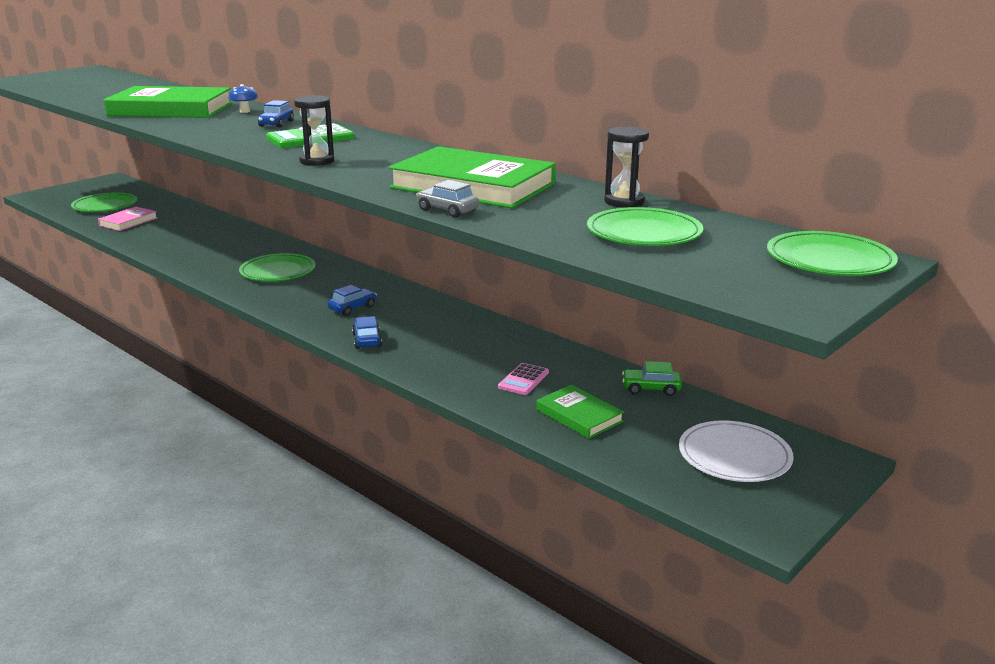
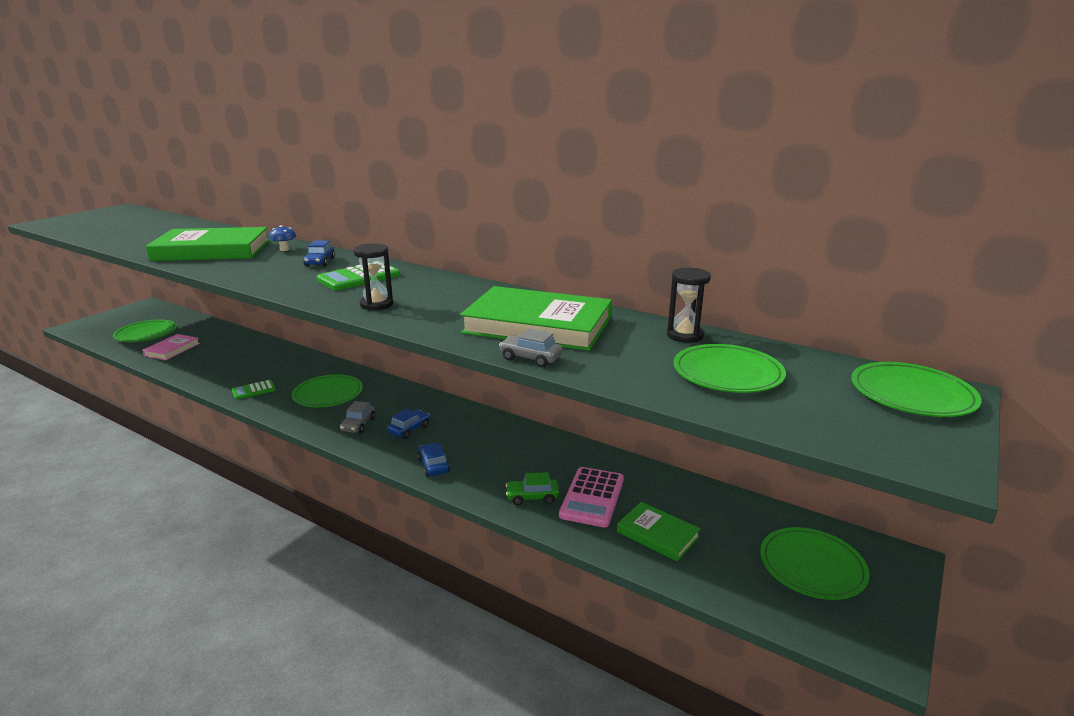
camera: 10 degrees left, 0 degrees up
pink calculator [498,363,549,395] -> pink calculator [559,467,624,528], size x1.66
green car [622,361,682,396] -> green car moved to [506,472,559,505]
white plate [679,420,794,482] -> green plate [760,527,870,600]
none -> green calculator [232,380,276,400]
none -> grey car [340,401,375,433]

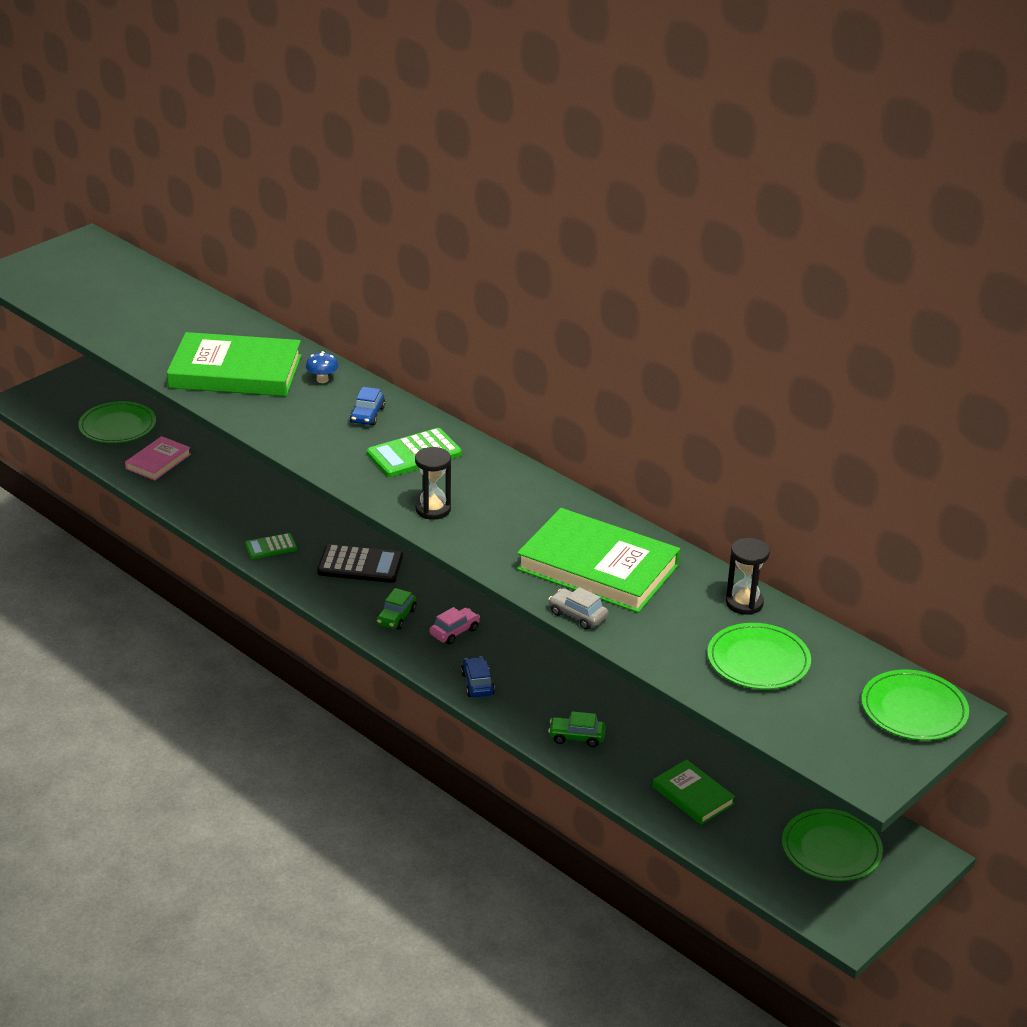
camera: 10 degrees right, 10 degrees up
green plate [292,375,363,407] -> black calculator [317,544,403,583]
grey car [340,401,375,433] -> green car [376,588,417,630]
blue car [387,408,430,439] -> pink car [430,607,480,645]
pink calculator [559,467,624,528] -> none

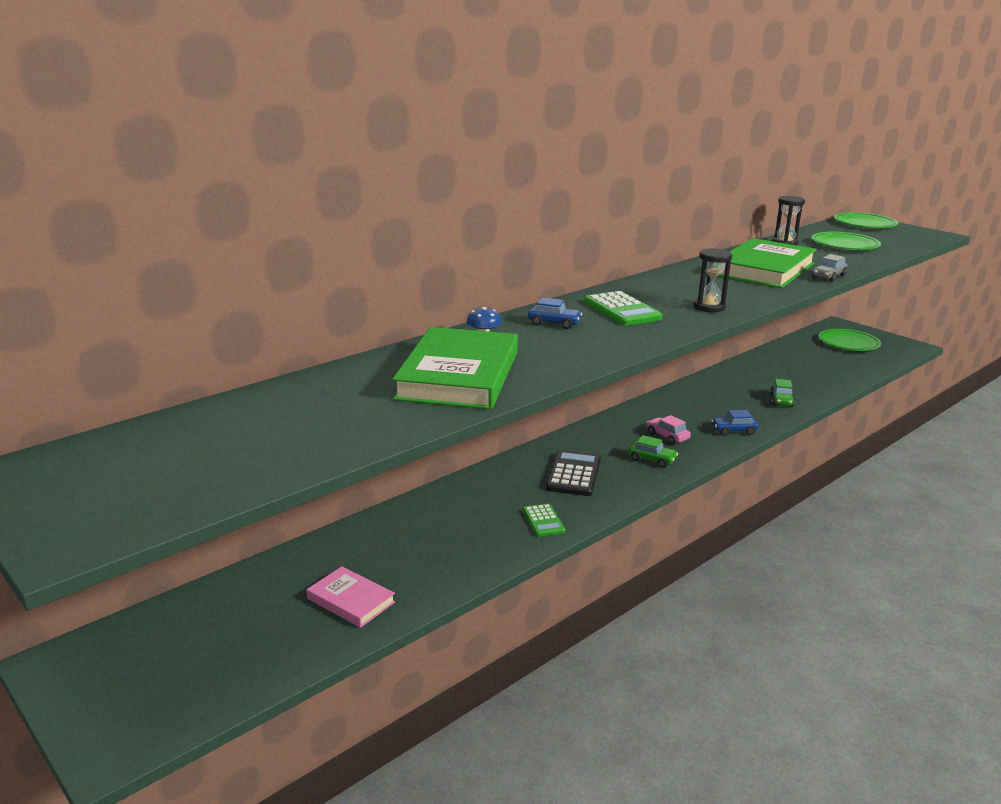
camera: 85 degrees left, 10 degrees down
green plate [78,401,156,443] -> none
green book [653,759,735,825] -> none

